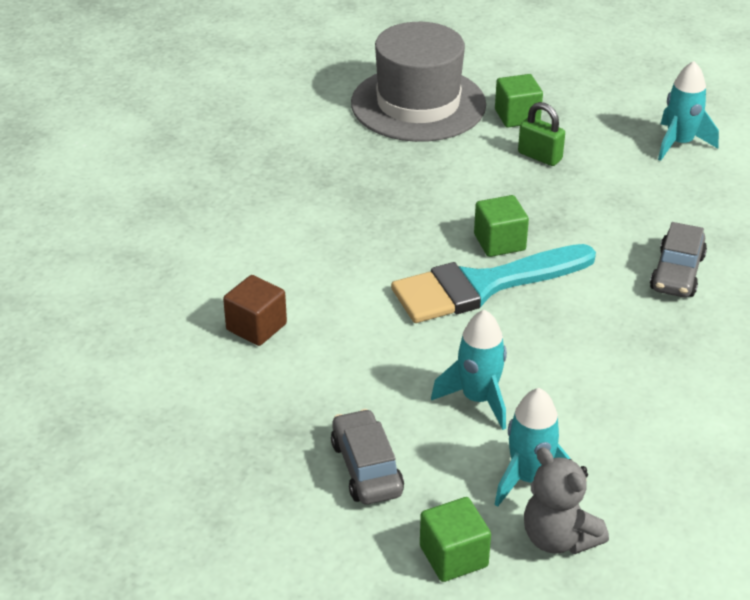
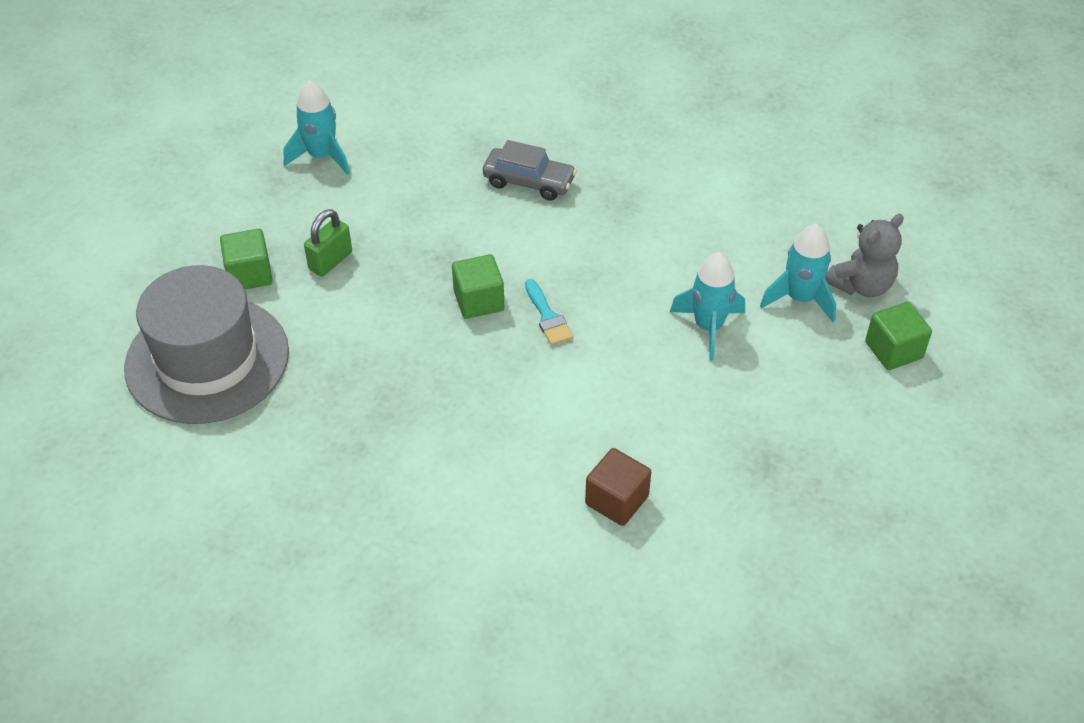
camera: 90 degrees left, 10 degrees up
grey car [331,409,404,505] -> none
turquoise brush [391,244,596,323] -> turquoise brush [525,279,573,345], size x0.42

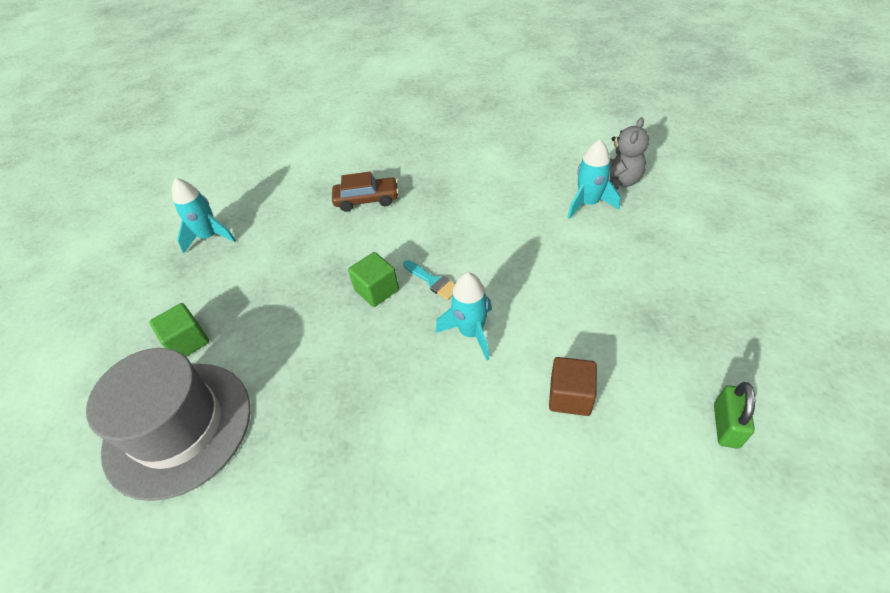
camera: 20 degrees left, 0 degrees up
green padlock [304,209,352,277] -> green padlock moved to [714,382,755,449]
grey car [483,140,577,201] -> brown car [332,171,399,212]
turquoise rocket [670,252,745,360] -> turquoise rocket moved to [436,272,492,360]
green cube [865,302,932,370] -> none

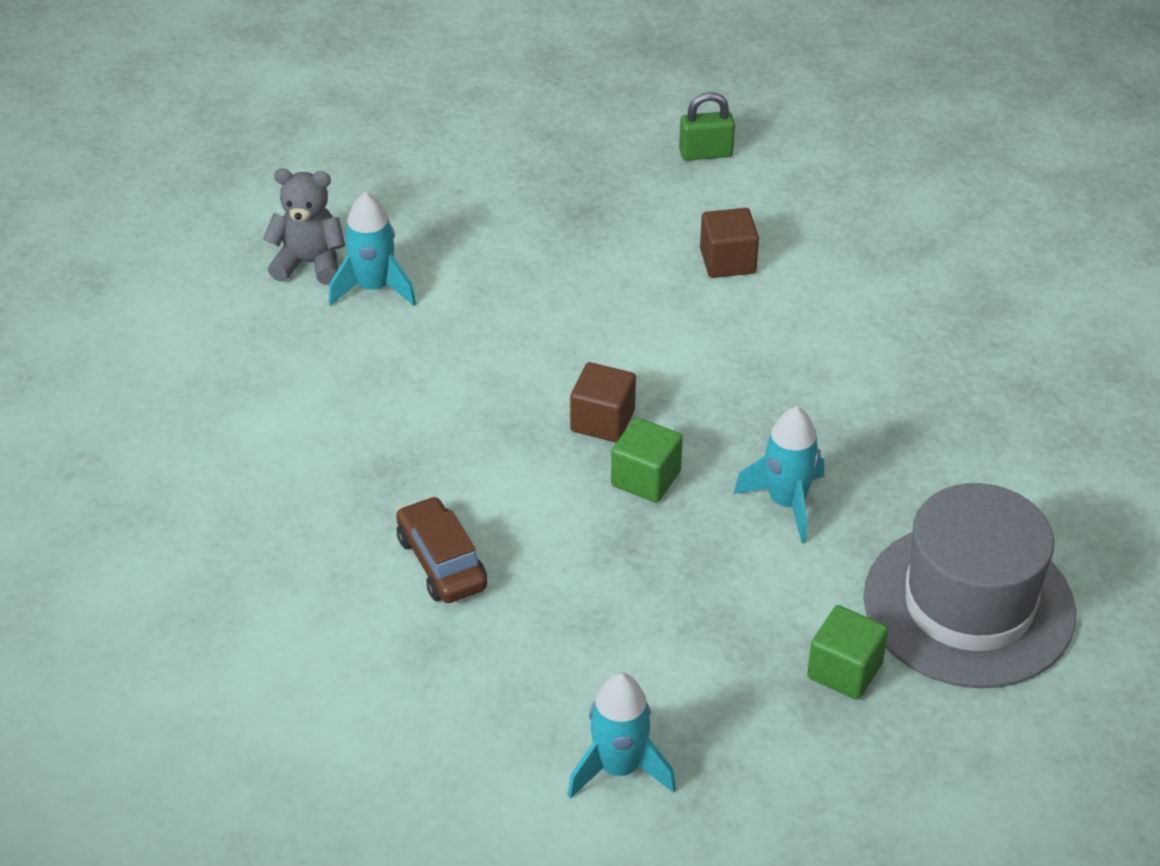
camera: 115 degrees left, 5 degrees down
turquoise brush [403,260,455,300] -> brown cube [570,362,636,442]
turquoise rocket [436,272,492,360] -> turquoise rocket moved to [733,406,824,543]

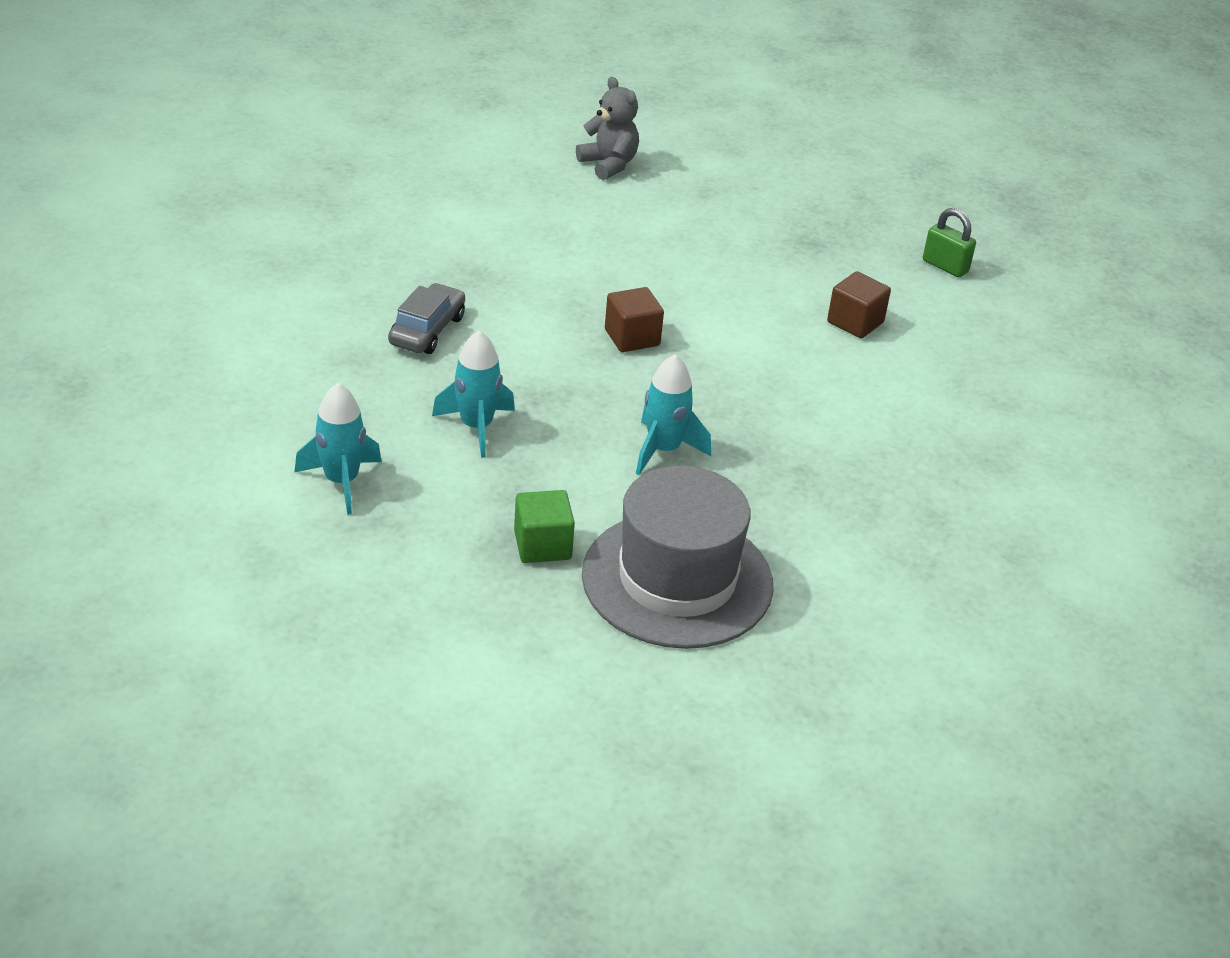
camera: 45 degrees right, 5 degrees down
turquoise rocket [329,192,416,306] -> turquoise rocket moved to [432,330,515,458]
brown car [396,496,487,603] -> grey car [388,283,465,354]
green cube [611,417,683,503] -> none

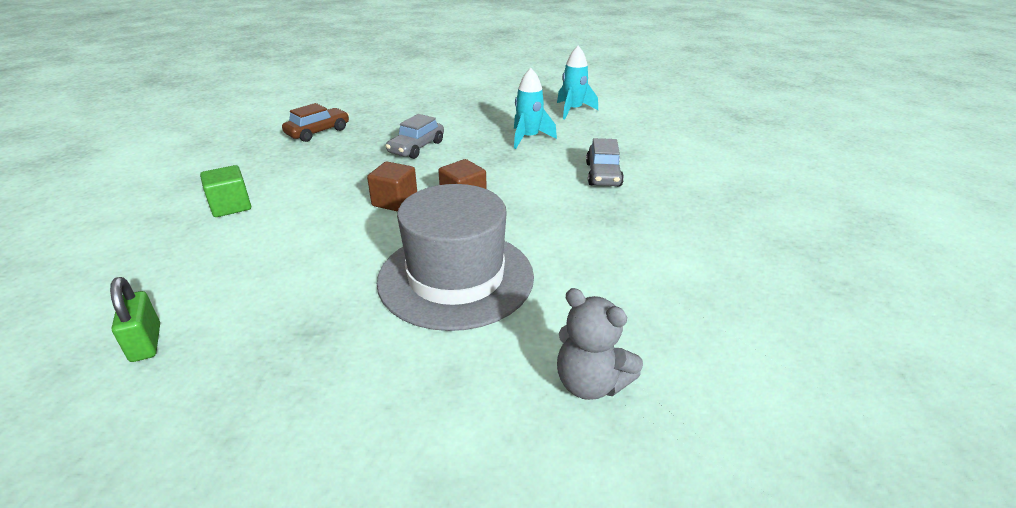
camera: 165 degrees right, 5 degrees down
green cube [514,490,575,563] -> green cube moved to [200,165,251,217]
grey hat [582,465,773,649] -> grey hat moved to [377,184,534,331]
turquoise rocket [636,354,711,475] -> grey car [386,114,444,159]
brown cube [827,271,891,338] -> brown cube moved to [367,162,417,212]
green padlock [923,208,976,277] -> green padlock turned 45 degrees clockwise [110,277,160,362]
none -> brown car [282,103,349,142]

